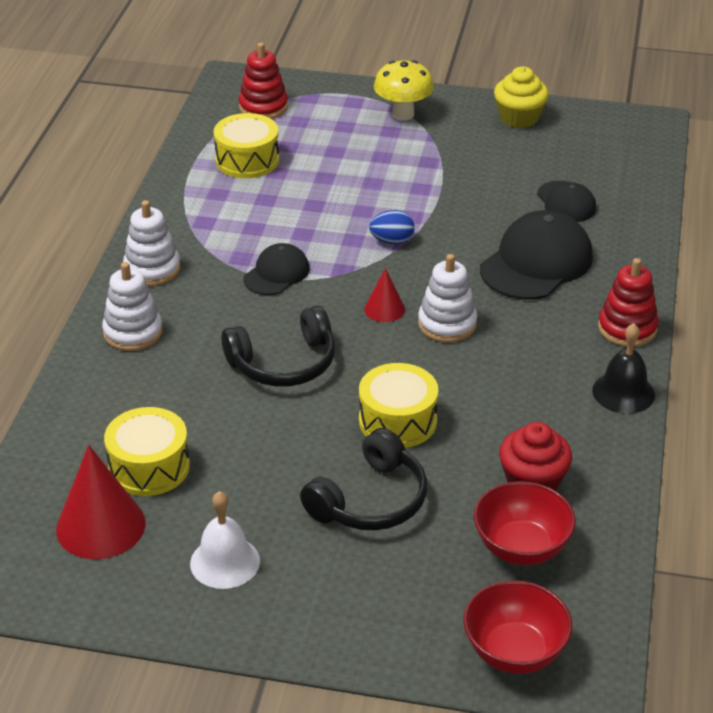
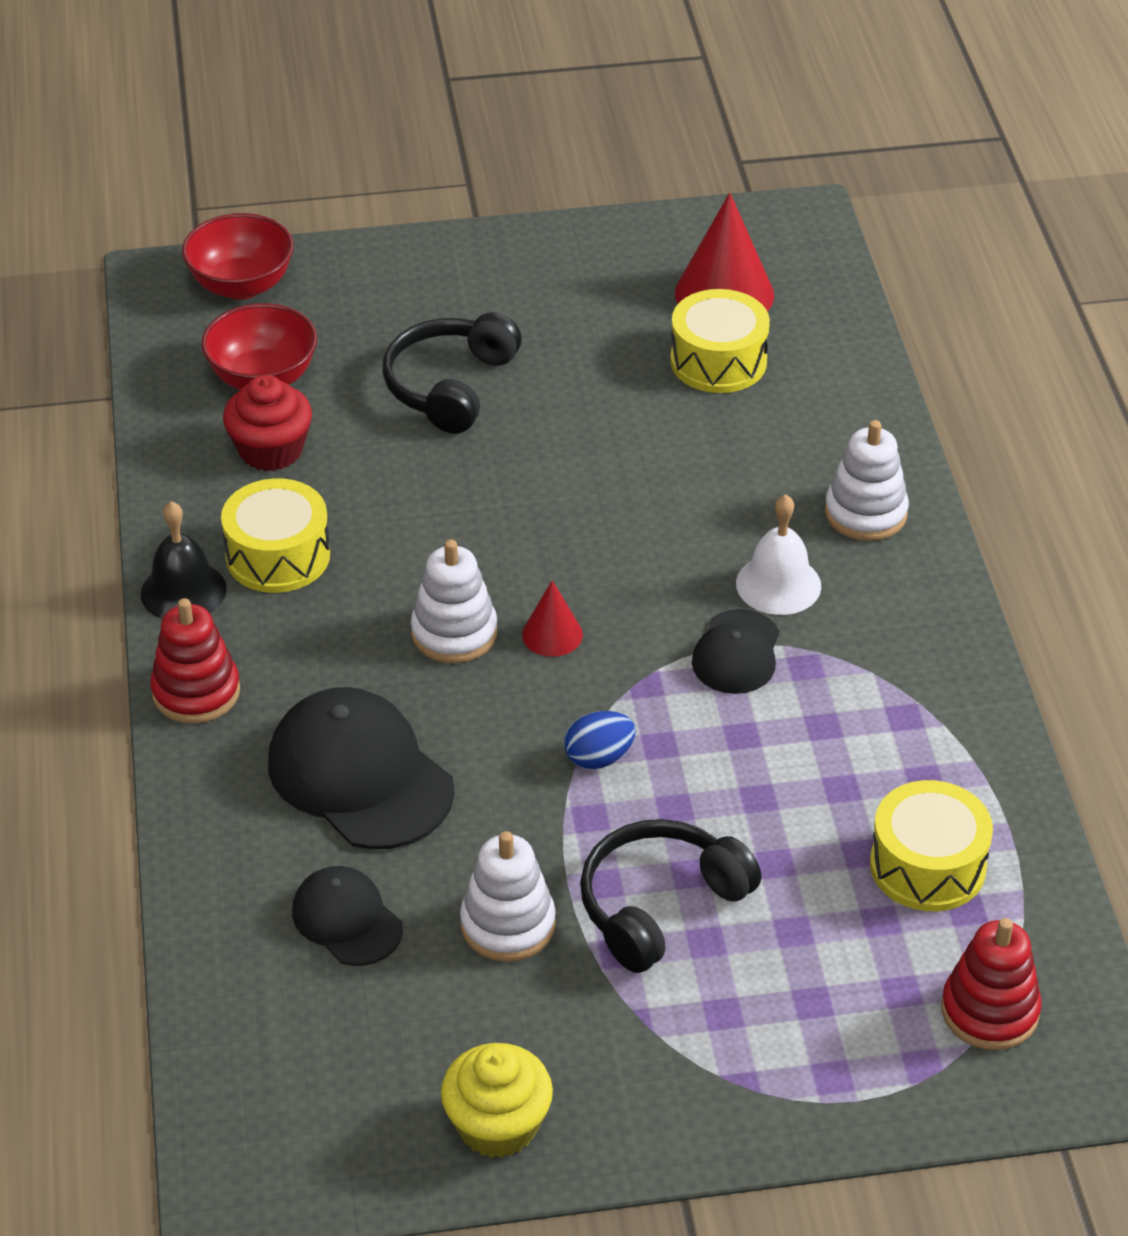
camera: 160 degrees right, 5 degrees up
white stacking toy [123,200,181,286] -> white stacking toy moved to [460,831,556,962]
white bell [190,491,260,589] -> white bell moved to [736,494,821,615]
black headphones [221,306,335,386] -> black headphones moved to [580,819,762,973]
yellow drum [359,363,438,448] -> yellow drum moved to [221,478,330,593]
yellow mushroom [374,60,434,121] -> none
black cap [480,210,593,300] -> black cap turned 120 degrees clockwise [268,687,454,850]

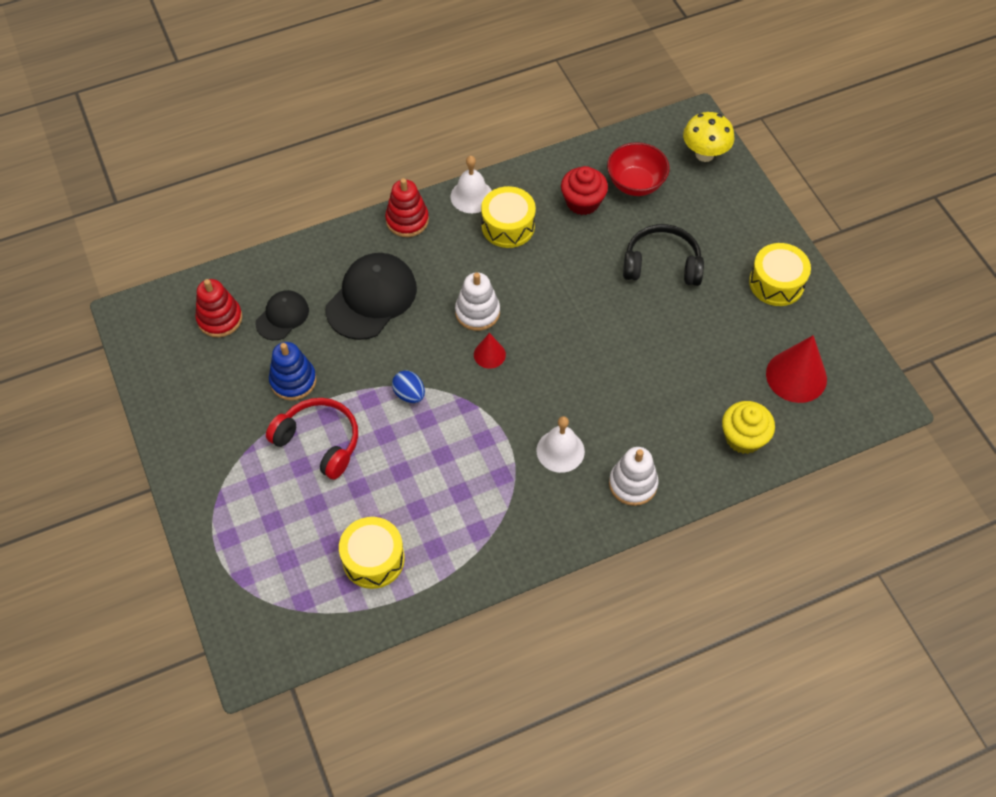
camera: 75 degrees right, 15 degrees up
black bell [141,501,227,619] -> white bell [451,156,492,213]
red bowl [182,213,294,299] -> yellow mushroom [683,112,734,162]
yellow cupcake [441,1043,553,1158] -> yellow cupcake moved to [722,401,775,454]
white stacking toy [460,831,556,962] -> blue stacking toy [269,342,316,401]
black headphones [580,819,762,973] -> red headphones [266,398,358,480]
yellow drum [670,289,770,393] -> yellow drum moved to [749,243,811,306]
black cap [692,609,779,694] -> none
red stacking toy [941,918,1042,1050] -> red stacking toy moved to [195,279,242,337]

